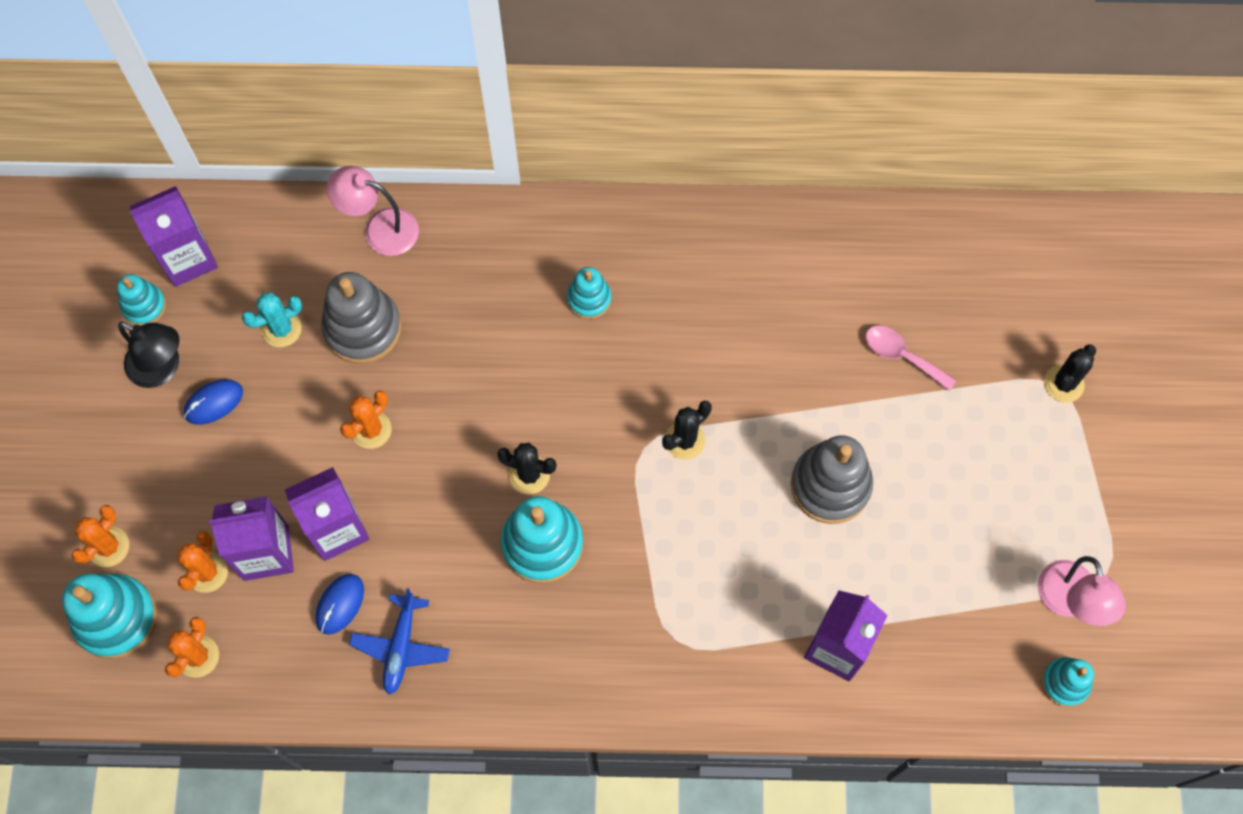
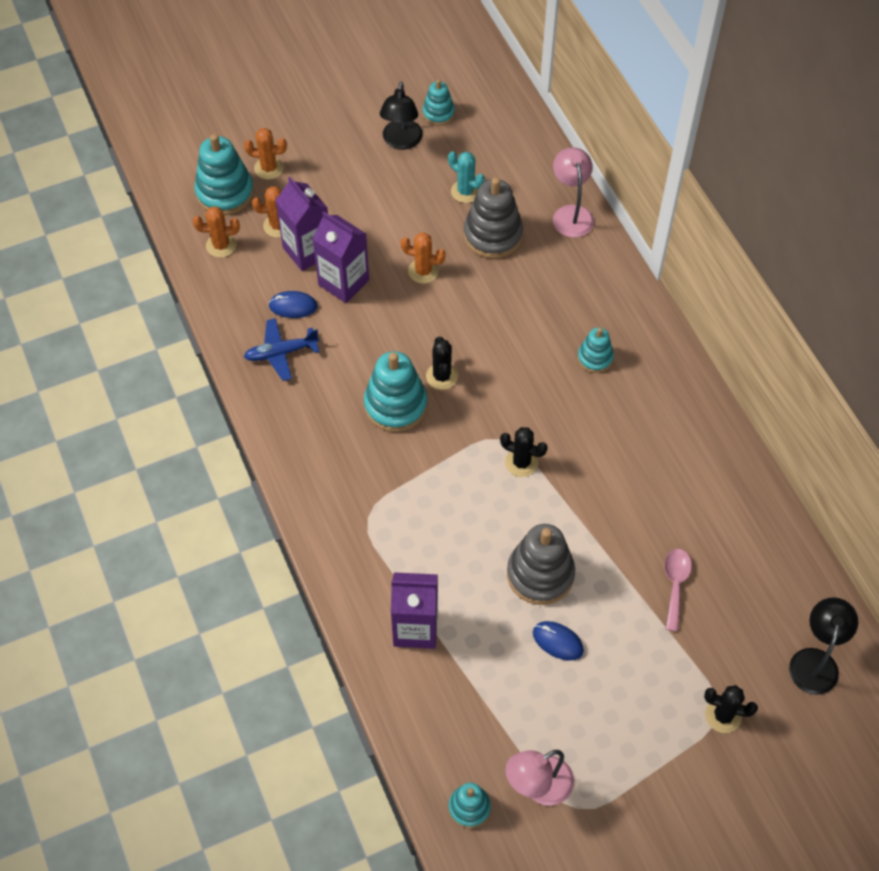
camera: 65 degrees right, 10 degrees down
purple carton [130,186,218,287] -> none
blue mouse [184,379,243,425] -> blue mouse moved to [533,621,584,661]
none -> black lamp [789,597,858,695]

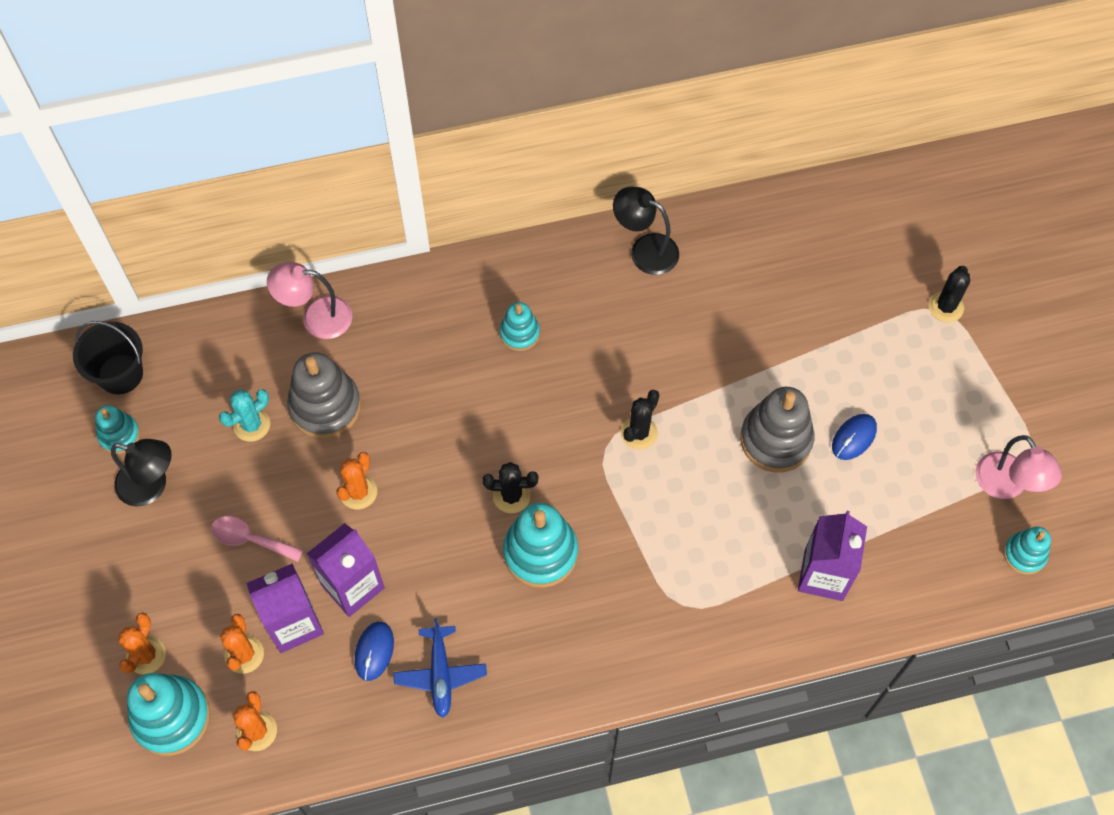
camera: 80 degrees left, 5 degrees up
pink spoon [665,549,692,631] -> pink spoon moved to [211,516,303,562]
black lamp [789,597,858,695] -> black lamp moved to [613,187,679,275]
none -> black bucket [73,321,143,394]

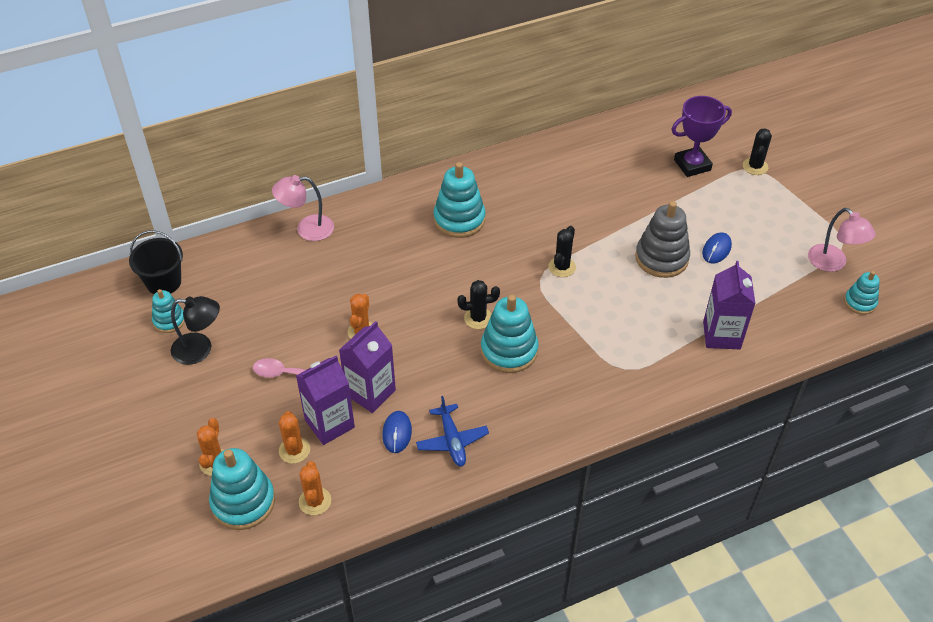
camera: 10 degrees left, 15 degrees down
turquoise cactus [219,389,270,442] -> none
grey stacking toy [287,352,361,439] -> none
turquoise stacking toy [500,302,540,351] -> turquoise stacking toy [433,162,486,238], size x1.74
black lamp [613,187,679,275] -> none
none -> purple trophy [671,96,732,177]

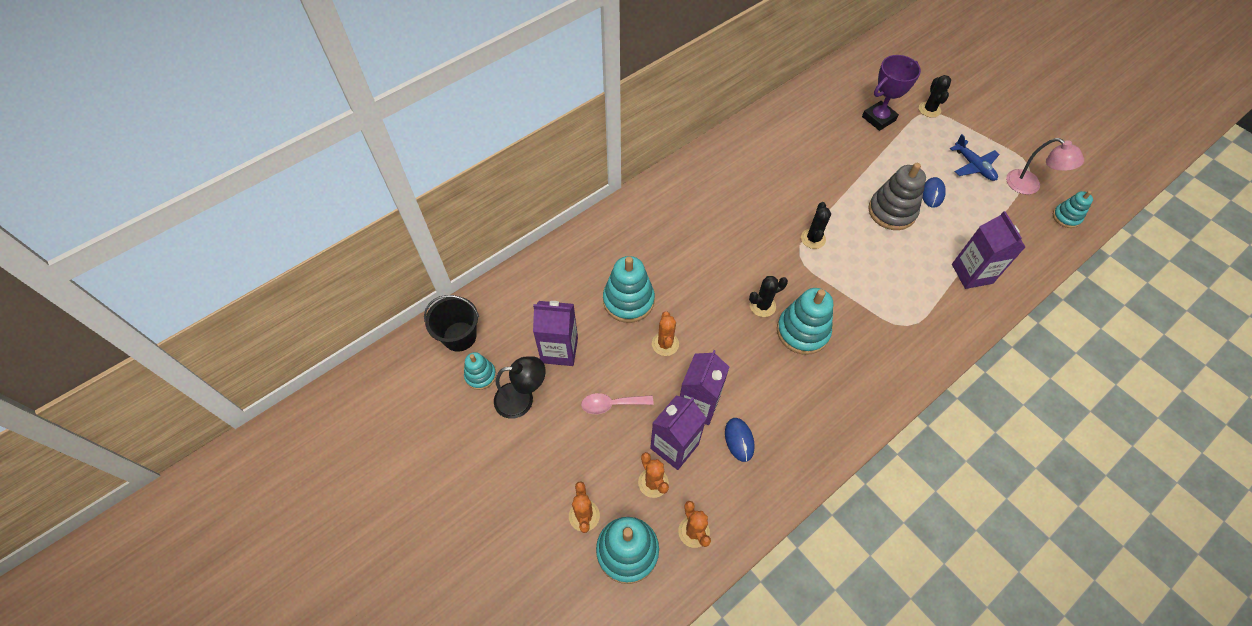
camera: 15 degrees left, 10 degrees up
pink lamp [272,175,334,241] -> none
blue plane [416,396,489,467] -> blue plane moved to [950,134,1000,181]
turquoise stacking toy [433,162,486,238] -> turquoise stacking toy moved to [603,256,655,323]
none -> purple carton [533,301,578,366]

